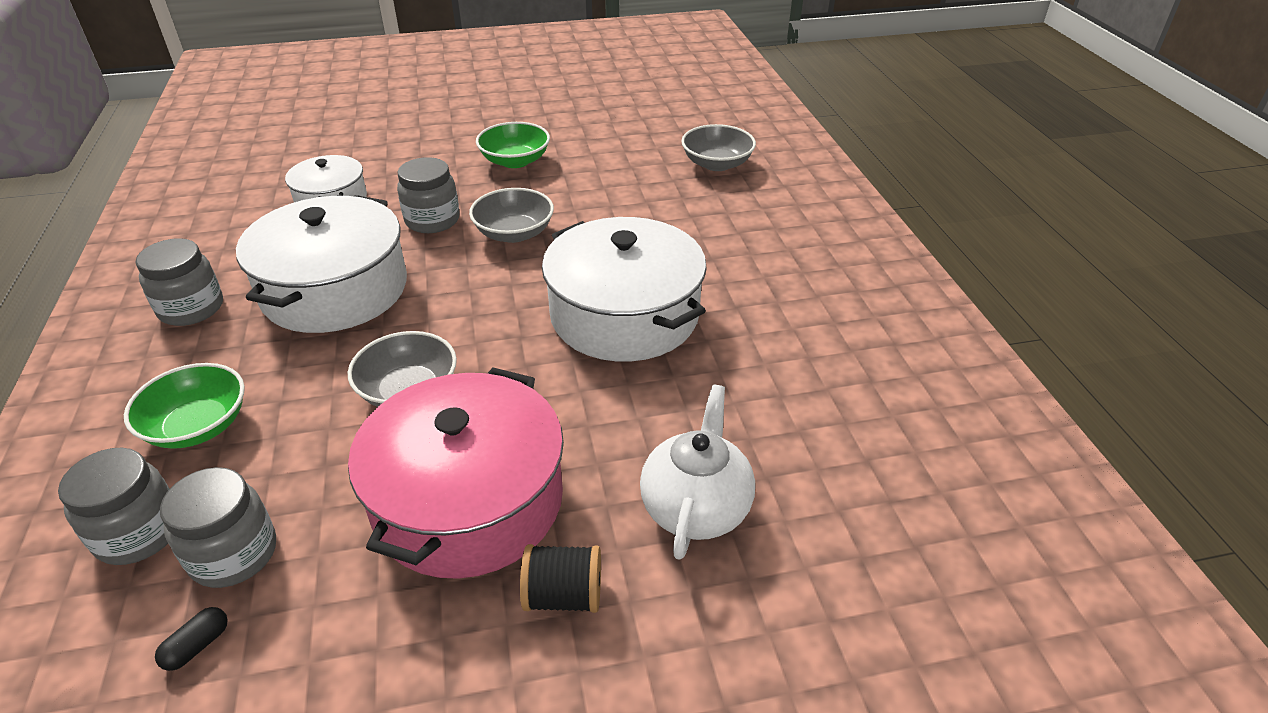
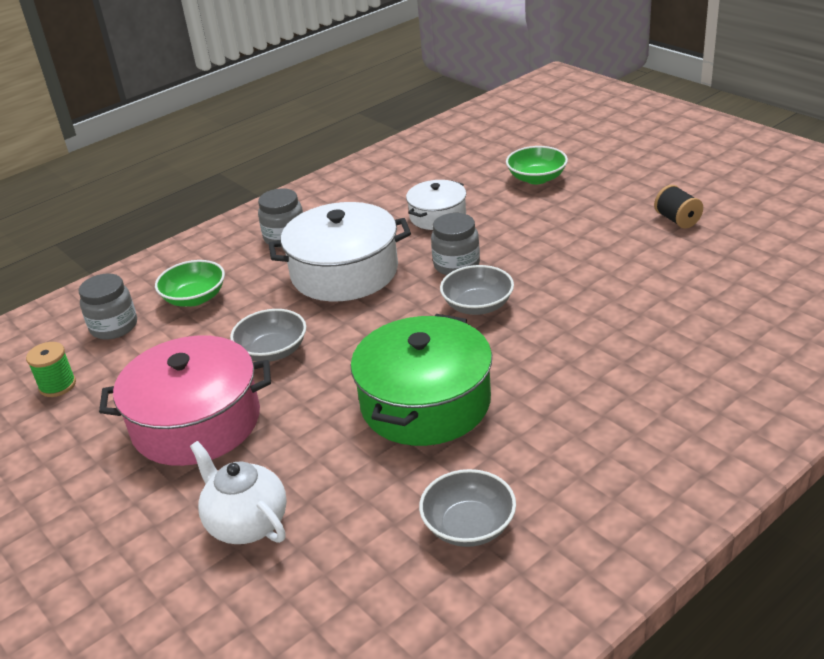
camera: 65 degrees right, 5 degrees down
black capsule [155,607,228,671] -> green spool [26,342,76,397]
grey jar [160,467,276,588] -> none
green bowl [476,122,550,168] -> green bowl moved to [506,146,568,184]
black spool [520,544,601,613] -> black spool moved to [654,185,703,229]
white pot [542,217,707,362] -> green pot [351,314,492,446]
white teapot [640,385,755,560] -> white teapot turned 120 degrees counterclockwise [190,441,287,544]
grey bowl [681,124,756,171] -> grey bowl moved to [419,469,516,547]

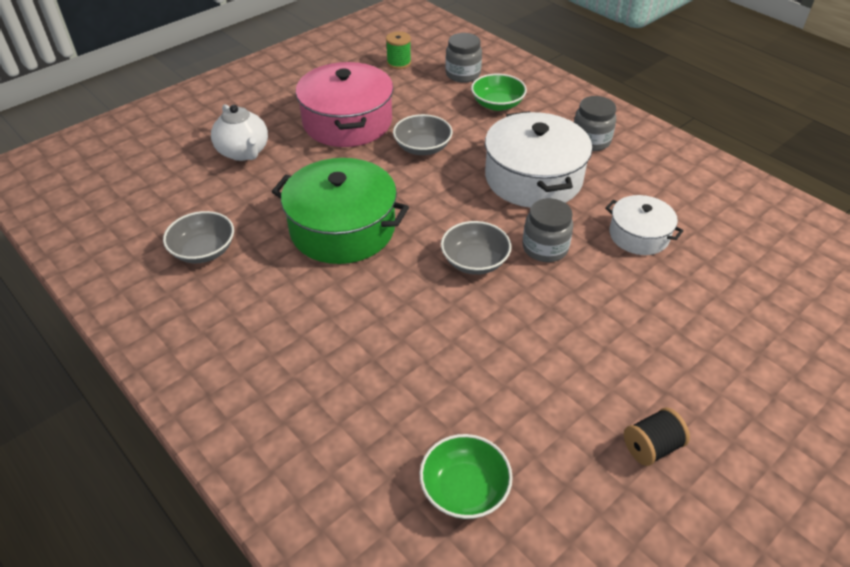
camera: 85 degrees right, 10 degrees up
white teapot [190,441,287,544] -> white teapot turned 105 degrees clockwise [211,105,268,161]
green bowl [506,146,568,184] -> green bowl moved to [419,434,513,519]

